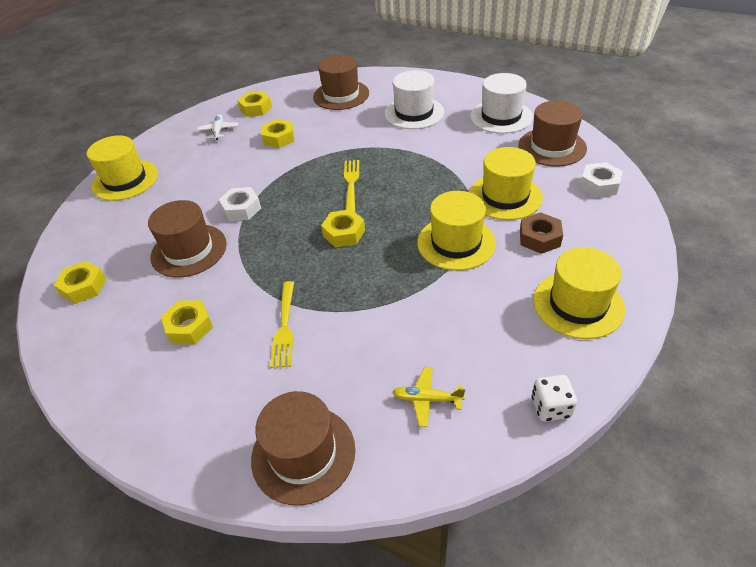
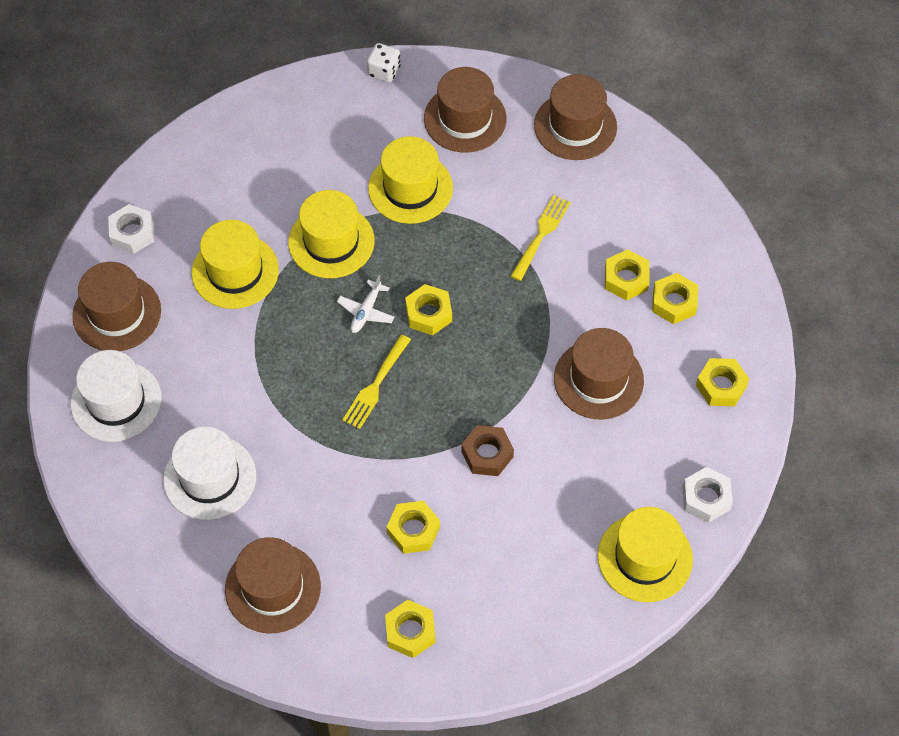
camera: 155 degrees left, 15 degrees up
white plane [197,114,238,140] -> white plane moved to [337,275,395,333]
white nut [218,187,261,221] -> white nut moved to [682,467,733,523]
yellow plane [392,367,465,427] -> brown hat [424,67,507,153]
brown nut [520,212,563,254] -> brown nut moved to [462,425,514,476]
yellow hat [533,247,625,339] -> yellow hat moved to [368,136,453,224]
none -> yellow nut [652,273,698,324]

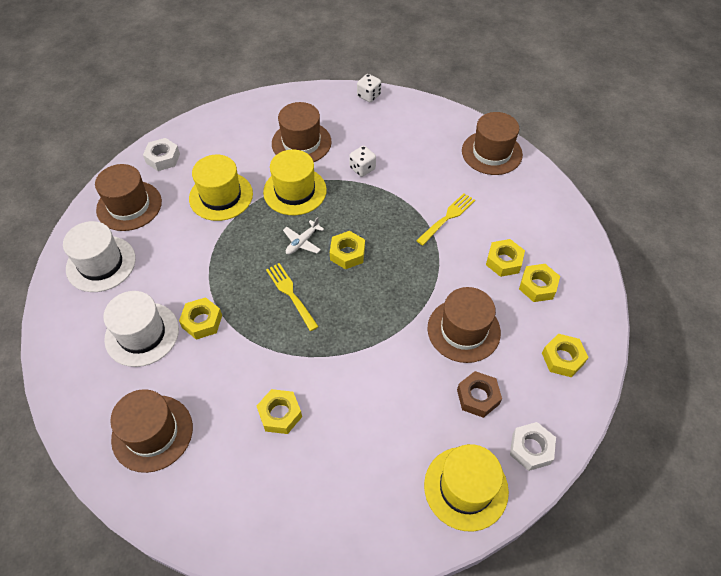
camera: 15 degrees right, 5 degrees down
yellow fork [342,334,411,429] -> yellow fork turned 105 degrees clockwise [266,263,319,331]
yellow hat [368,136,453,224] -> white dice [349,146,376,177]
yellow nut [385,600,435,658] -> yellow nut moved to [179,297,222,340]
brown hat [424,67,507,153] -> brown hat moved to [272,102,332,162]
brown nut [462,425,514,476] -> brown nut moved to [457,371,502,418]

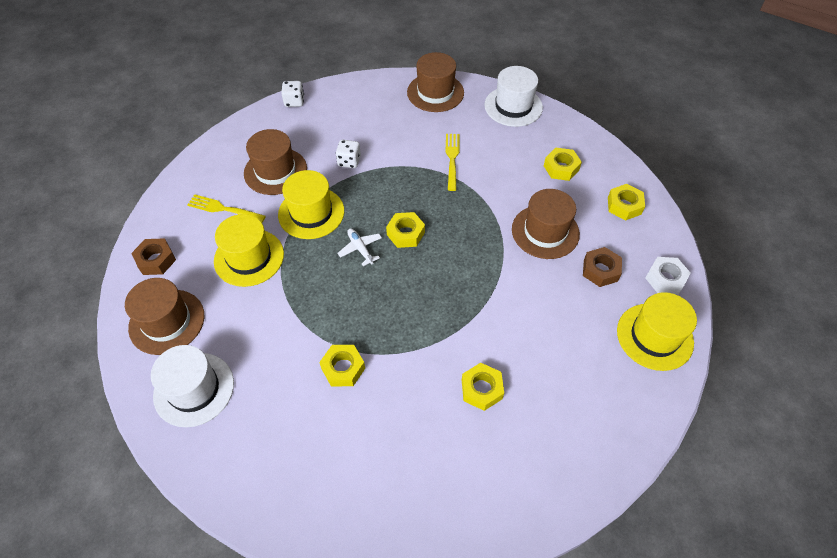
camera: 40 degrees left, 0 degrees up
white hat [103,291,179,367] -> white hat moved to [485,66,543,127]
brown hat [110,389,193,473] -> none
white nut [143,138,180,171] -> brown nut [131,238,176,275]
yellow fork [266,263,319,331] -> yellow fork moved to [187,194,266,222]
white plane [283,217,324,255] -> white plane turned 150 degrees clockwise [337,228,382,266]
yellow nut [486,239,525,277] -> none

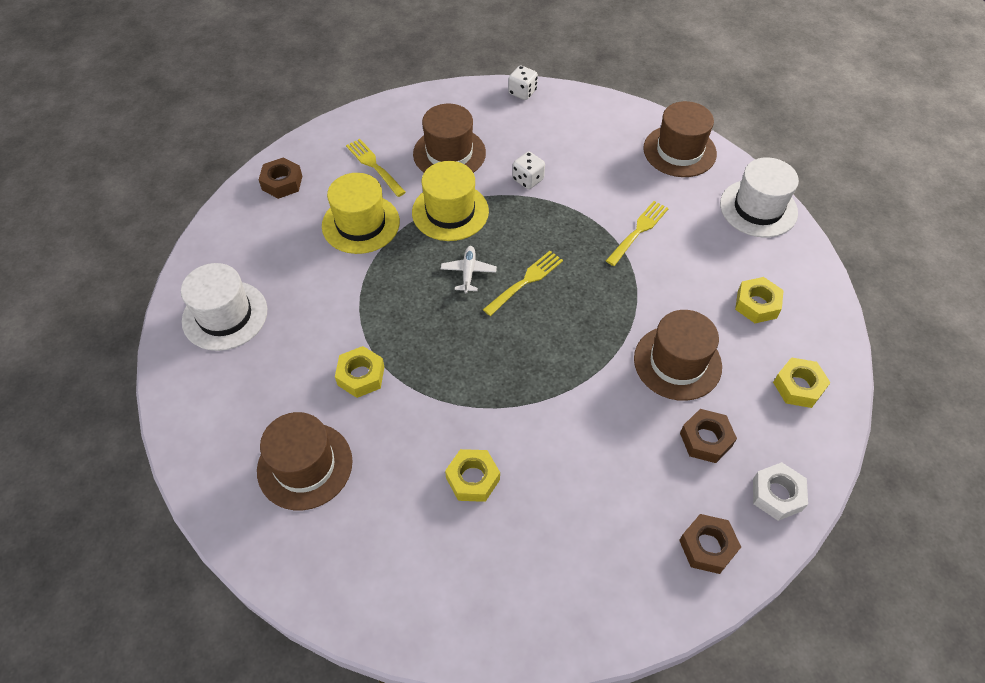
camera: 35 degrees right, 0 degrees up
brown hat [125,278,204,355] -> brown hat moved to [257,412,352,510]
yellow nut [386,212,425,248] -> yellow fork [483,251,563,316]
yellow hat [617,292,697,371] -> brown nut [679,514,741,574]

